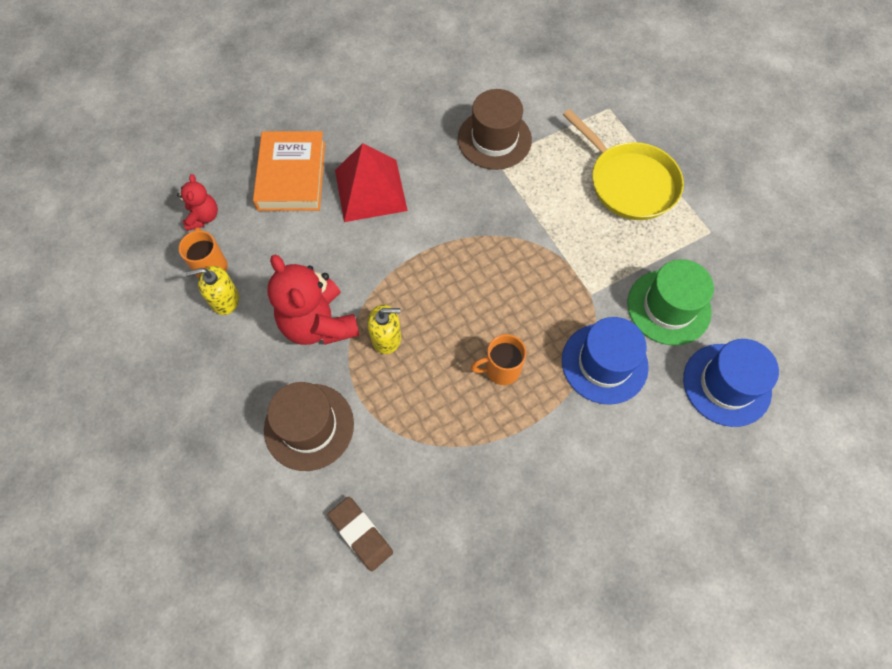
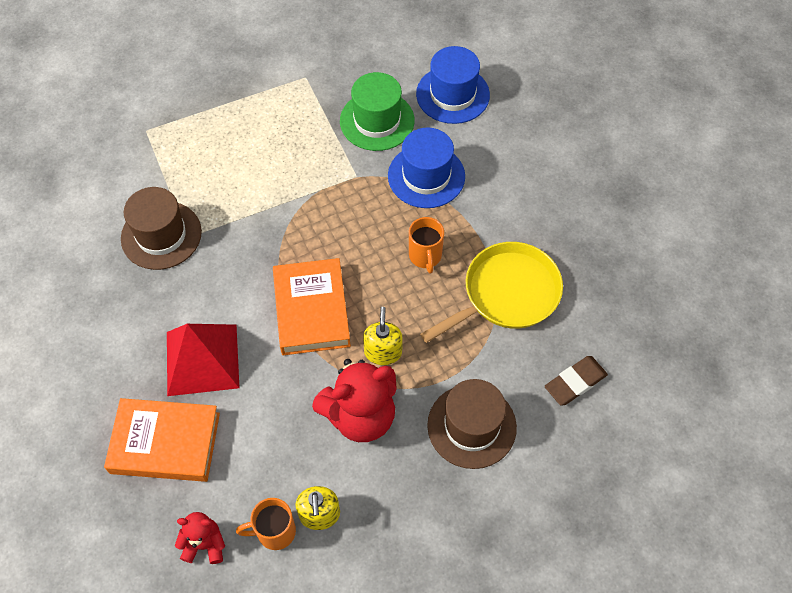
camera: 85 degrees left, 5 degrees down
yellow pan [563,109,684,220] -> yellow pan moved to [420,242,563,343]
none -> orange book [273,258,351,355]

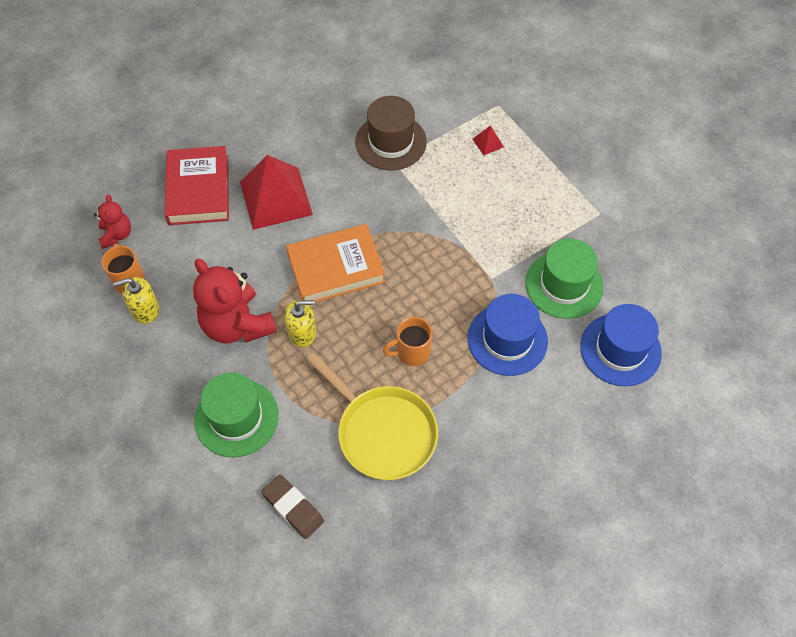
camera: 80 degrees right, 0 degrees up
orange book [104,398,220,482] -> red book [165,146,229,225]
brown hat [427,379,517,469] -> green hat [194,372,279,458]
none -> red pyramid [473,125,504,155]

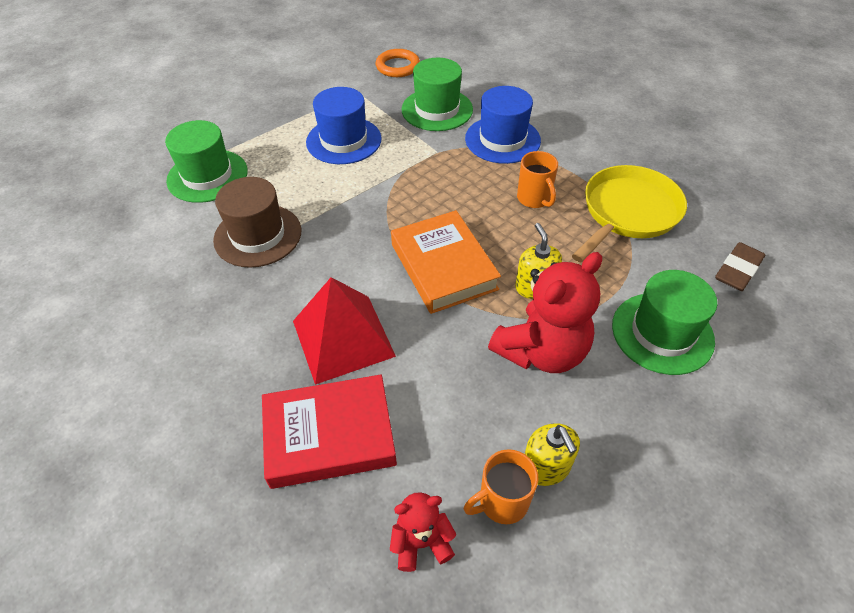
camera: 95 degrees left, 10 degrees down
red pyramid [473,125,504,155] -> none
blue hat [580,304,662,386] -> blue hat moved to [306,87,381,164]
none -> green hat [165,120,248,203]
none -> orange ring [376,49,420,77]

